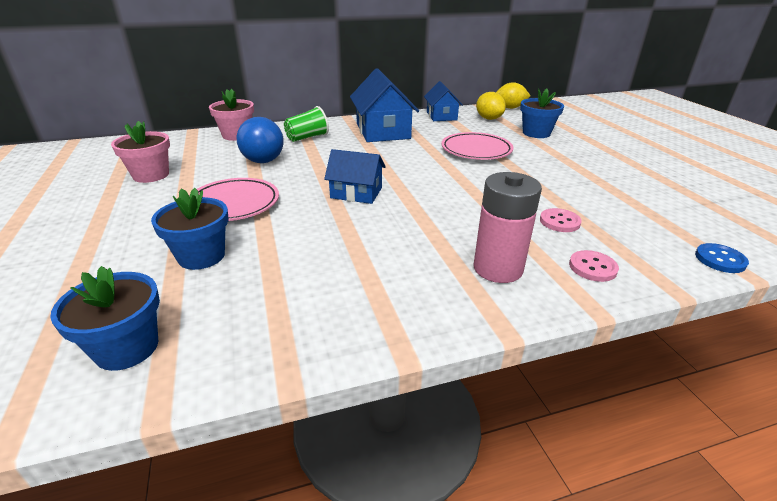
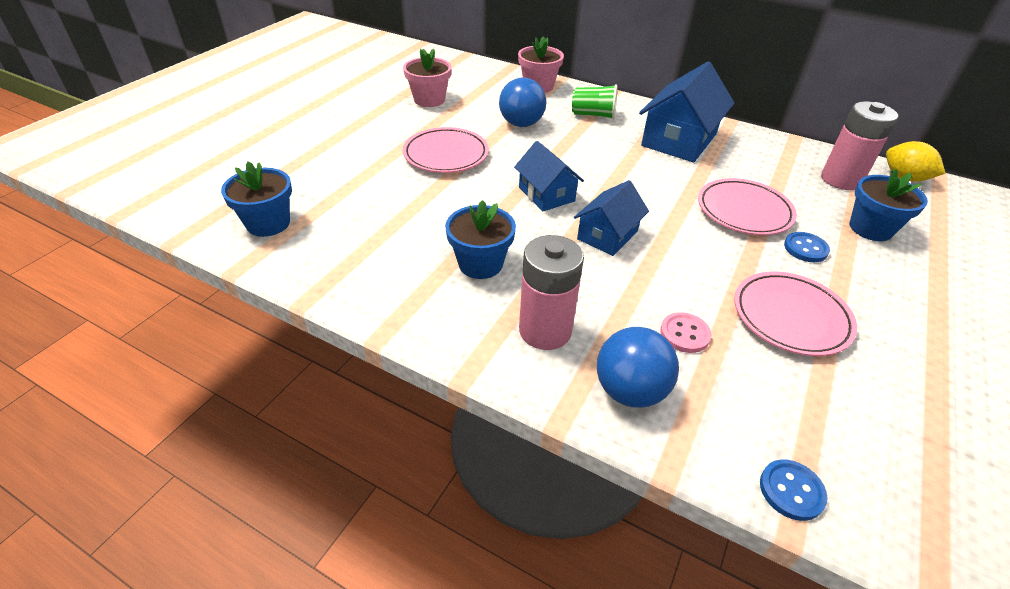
camera: 45 degrees right, 10 degrees up
blue flower pot [151,188,228,270] -> blue flower pot moved to [445,200,516,279]
blue house [424,81,463,121] -> blue house moved to [574,180,649,256]
yellow lemon [476,92,506,120] -> pink battery [821,102,898,190]
pink button [569,250,619,282] -> blue ball [597,327,679,408]
none -> pink plate [734,272,857,356]
none -> blue button [784,232,830,262]

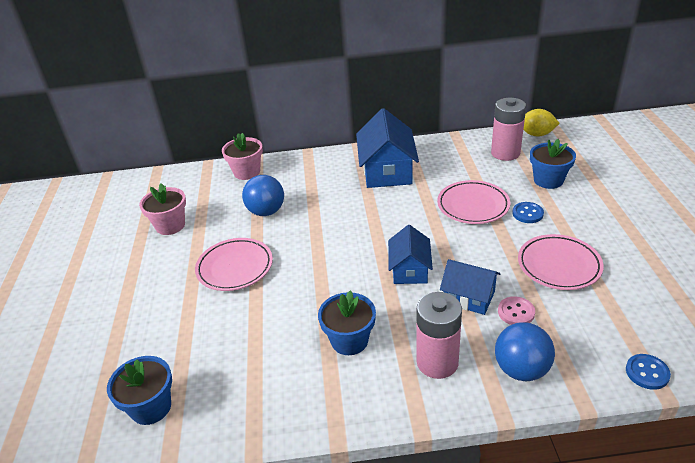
camera: 30 degrees left, 5 degrees down
blue house [514,141,584,211] -> blue house moved to [440,259,500,315]
green cup [572,84,617,120] -> none

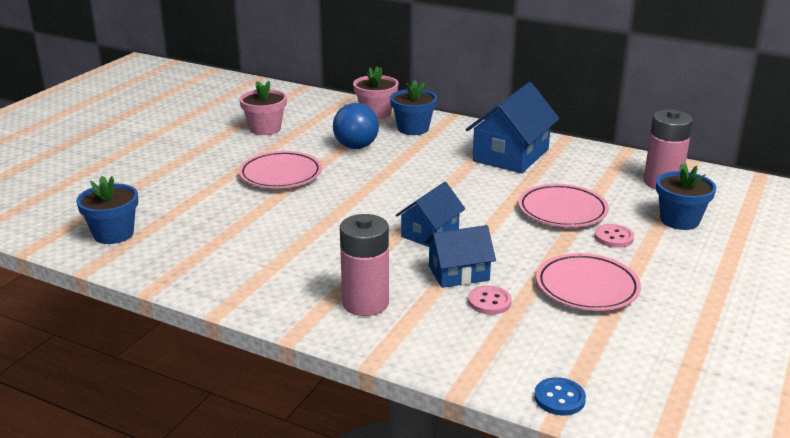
camera: 30 degrees right, 10 degrees down
blue flower pot [318,290,376,355] -> blue flower pot moved to [390,80,437,135]
blue house [440,259,500,315] -> blue house turned 75 degrees counterclockwise [425,225,496,288]
blue ball [495,322,555,381] -> none
blue button [512,202,544,223] -> pink button [594,224,634,248]
yellow lemon [523,109,560,136] -> none

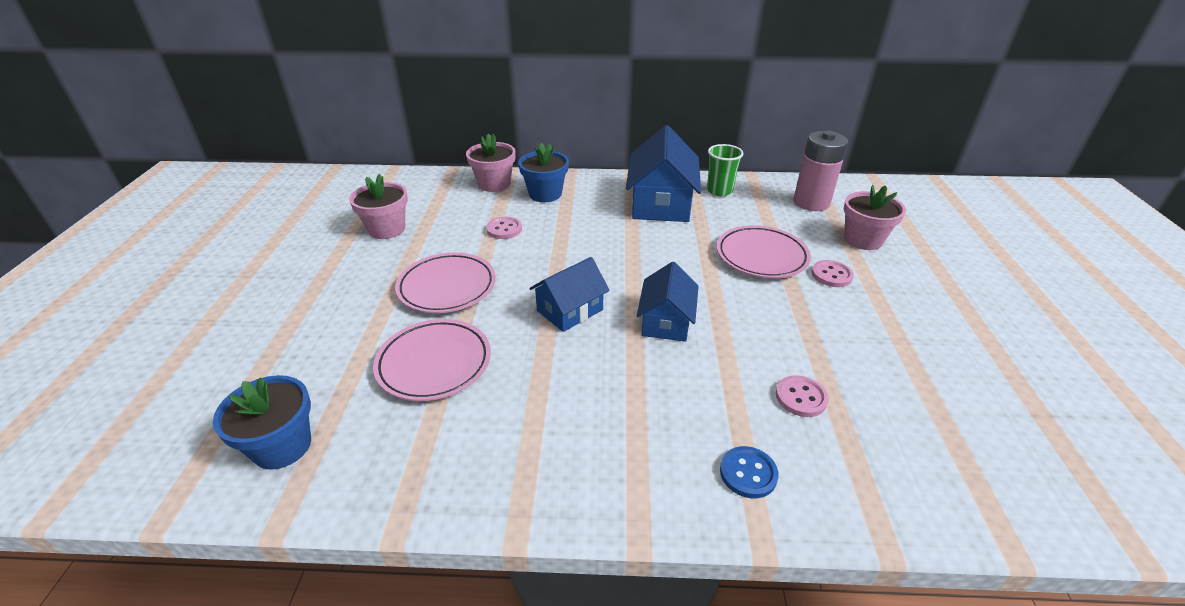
camera: 25 degrees left, 10 degrees up
blue ball [333,103,379,149] -> pink button [486,217,522,239]
pink battery [340,214,389,316] -> none
blue house [425,225,496,288] -> blue house moved to [529,257,610,332]
blue button [534,377,586,415] -> blue button moved to [720,446,779,498]
pink plate [536,253,641,311] -> pink plate moved to [373,319,491,401]
blue flower pot [656,163,717,230] -> pink flower pot [844,185,906,250]
none -> green cup [707,144,744,196]

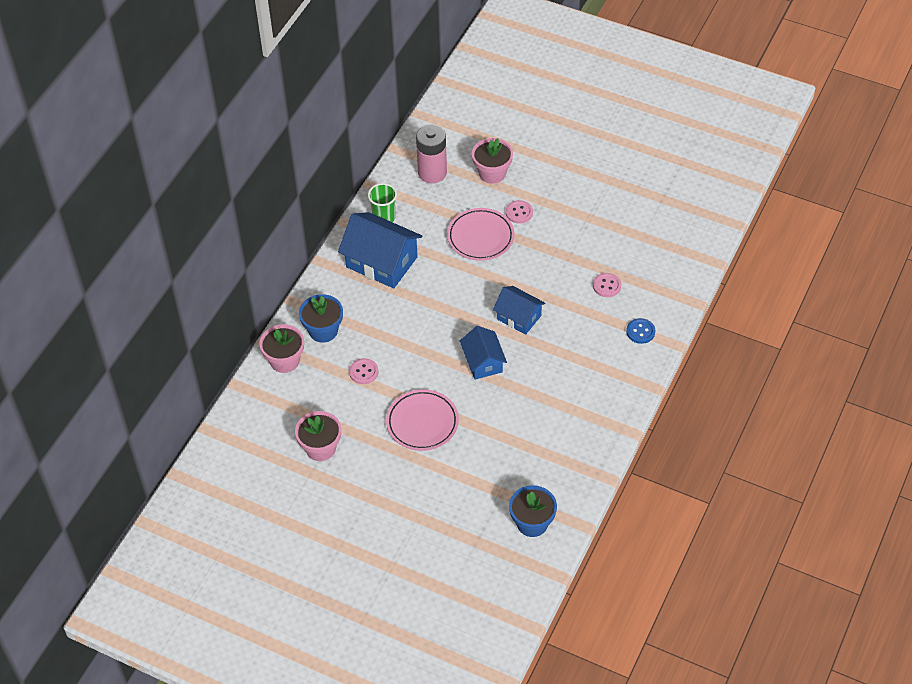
camera: 65 degrees left, 15 degrees up
pink plate [373,319,491,401] -> none

